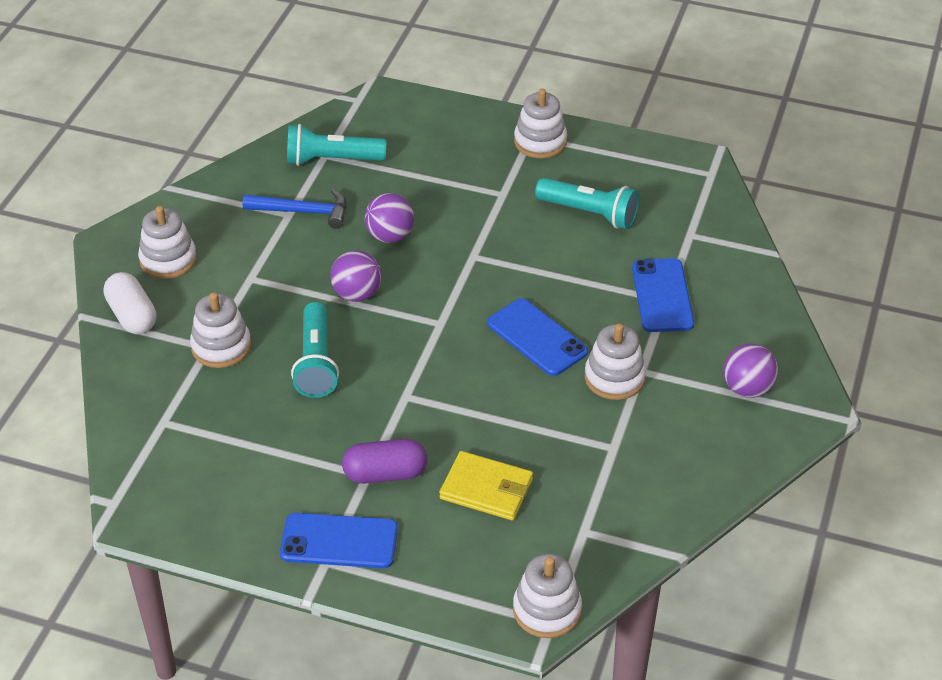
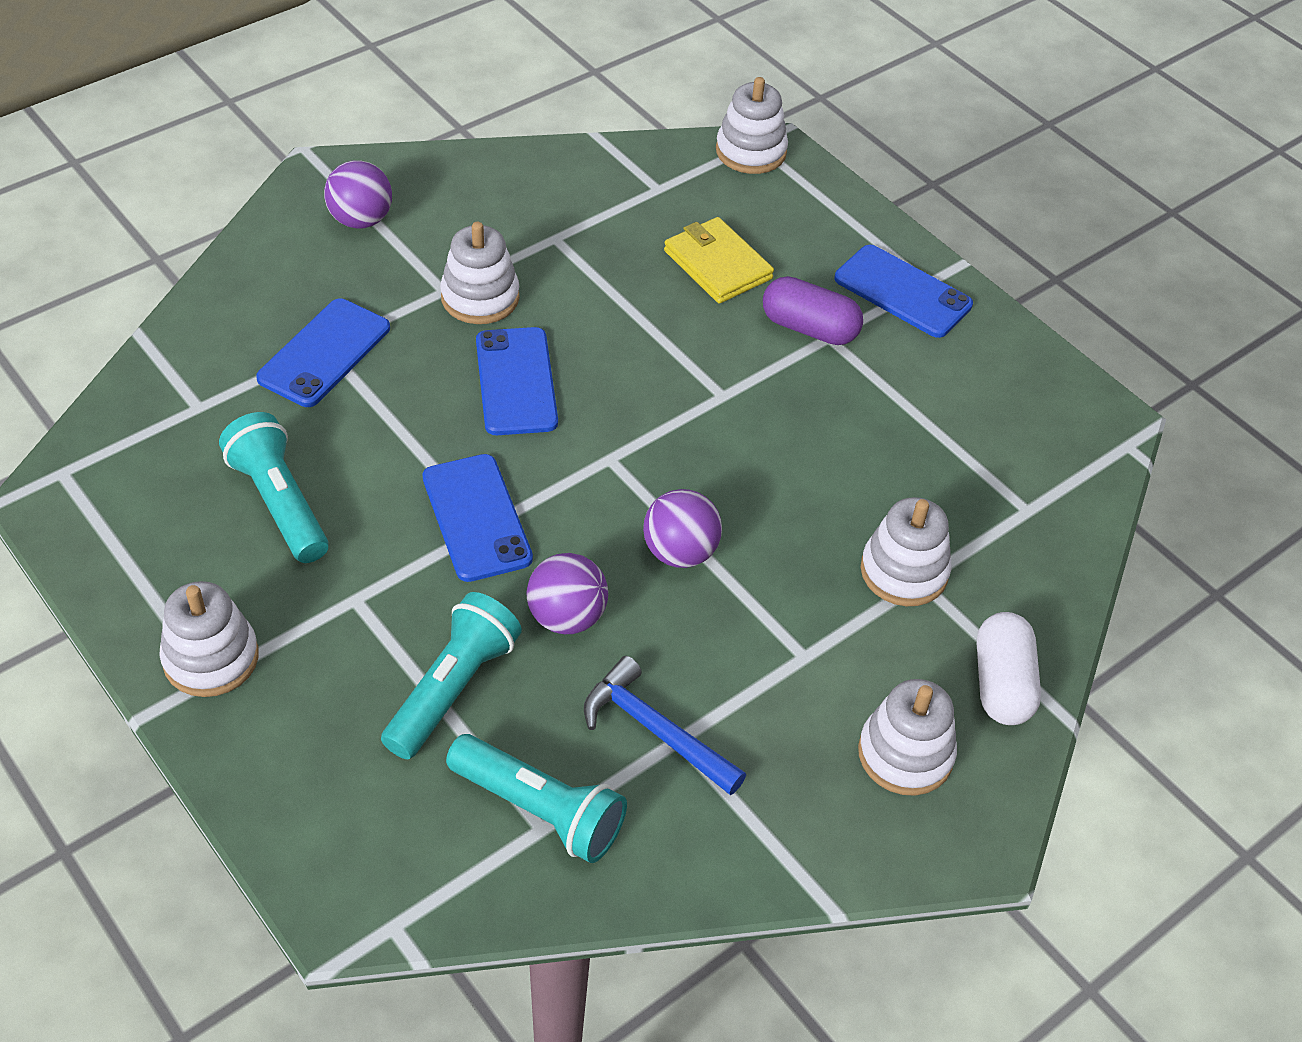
camera: 150 degrees left, 5 degrees up
turquoise flashlight [291,302,339,398] -> turquoise flashlight moved to [381,592,522,759]
none -> blue phone [423,454,533,582]

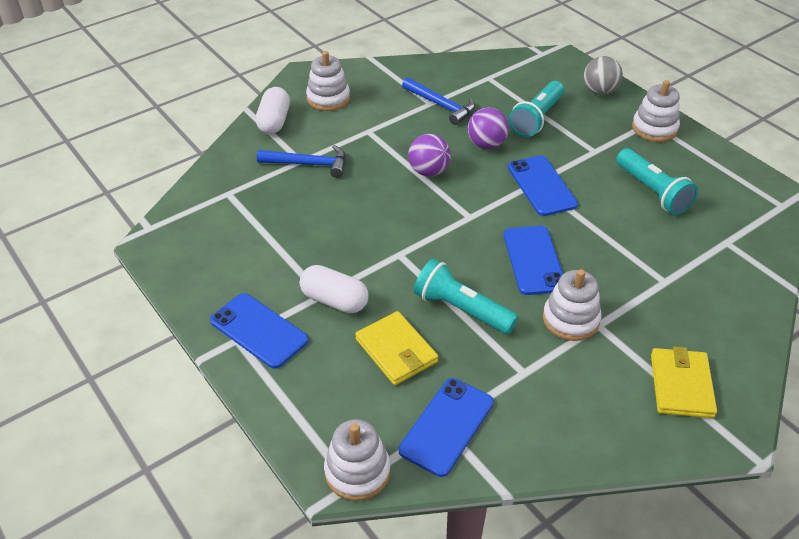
camera: 175 degrees left, 5 degrees down
blue phone [256,299,390,407] -> blue phone moved to [399,378,494,477]
purple ball [324,160,392,229] -> yellow wallet [651,346,717,418]
turquoise flashlight [446,734,627,863] -> turquoise flashlight moved to [414,259,518,334]
purple capsule [763,276,863,345] -> white capsule [300,265,369,313]
white stacking toy [861,497,952,606] -> blue hammer [257,145,346,178]
none -> grey ball [584,56,623,95]

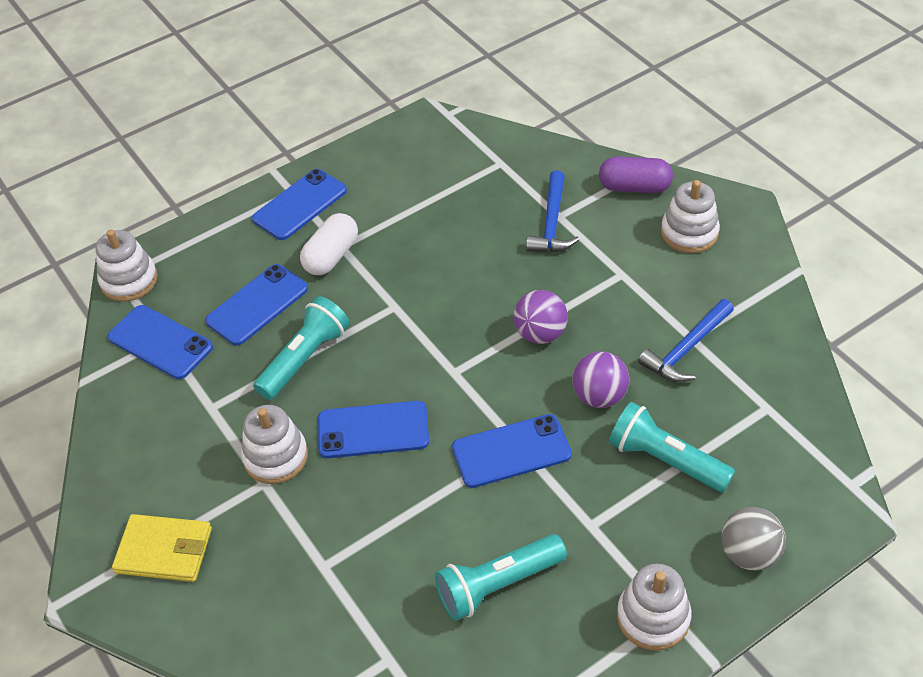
camera: 95 degrees right, 5 degrees up
white capsule [256,87,290,134] -> purple capsule [599,156,673,193]
yellow wallet [355,311,438,385] -> blue phone [205,264,308,346]

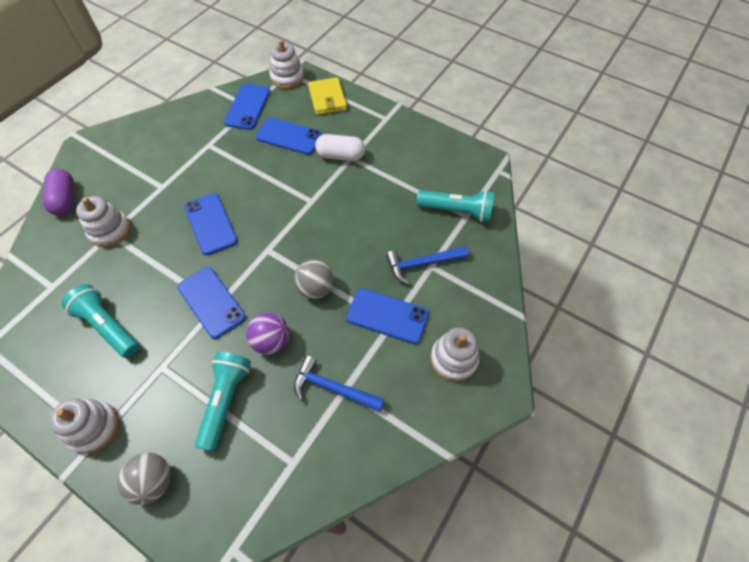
camera: 65 degrees right, 10 degrees up
yellow wallet [112,514,212,582] -> yellow wallet moved to [308,77,347,115]
white stacking toy [241,405,308,484] -> white stacking toy moved to [76,196,130,247]
blue phone [252,169,347,240] -> blue phone moved to [346,288,429,344]
turquoise flashlight [253,296,350,400] -> turquoise flashlight moved to [417,190,494,222]
purple ball [514,290,568,344] -> grey ball [294,259,334,299]
purple capsule [599,156,673,193] -> purple capsule moved to [43,169,74,216]

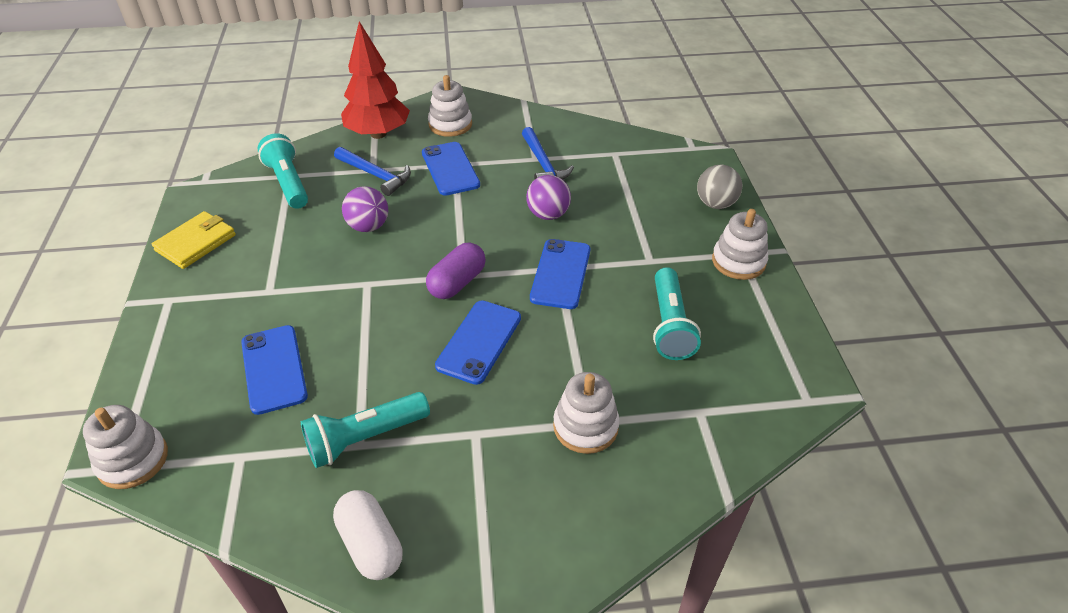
camera: 130 degrees left, 15 degrees down
purple capsule [43,169,74,216] -> purple capsule moved to [426,243,486,299]
turquoise flashlight [195,352,251,451] -> turquoise flashlight moved to [301,392,430,468]
blue phone [224,84,270,130] -> none
grey ball [294,259,334,299] -> none
yellow wallet [308,77,347,115] -> yellow wallet moved to [152,211,236,269]
white capsule [315,134,365,161] -> white capsule moved to [333,490,403,580]
none -> red tree [341,21,410,139]
none -> purple ball [342,186,388,232]

